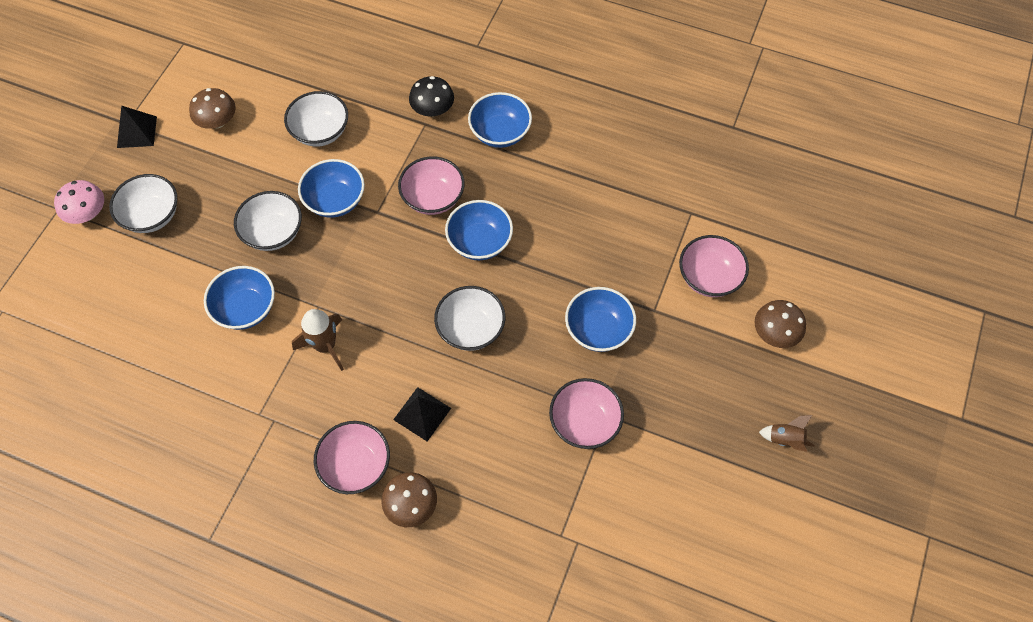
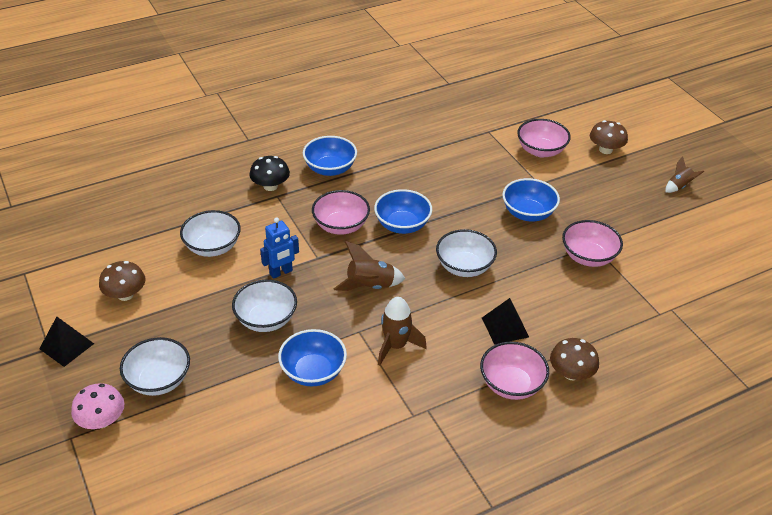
camera: 50 degrees left, 20 degrees down
blue bowl [298,159,365,218] -> blue robot [260,217,299,279]
none -> brown rocket [334,241,405,291]

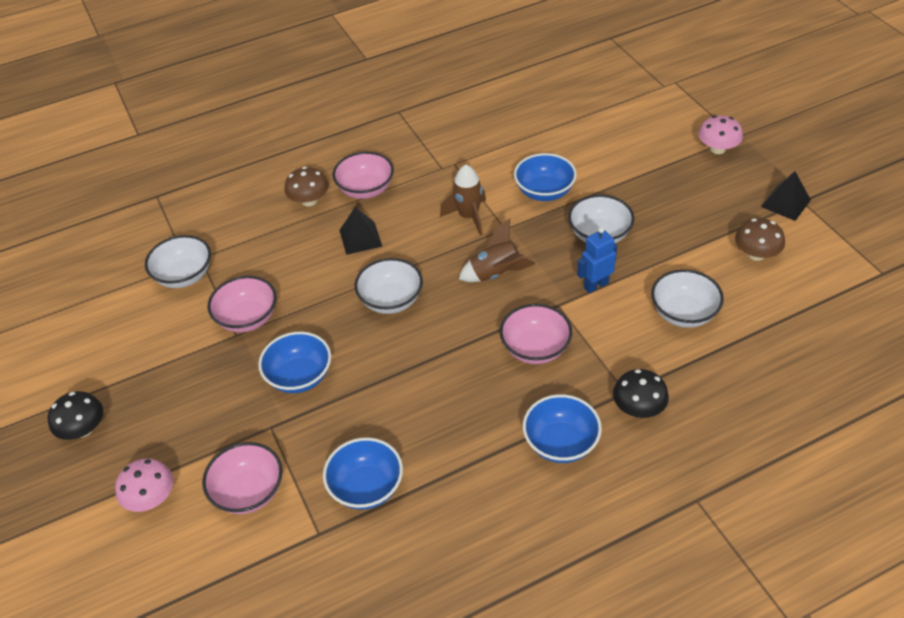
camera: 175 degrees left, 5 degrees up
white bowl [120,337,190,396] -> white bowl moved to [145,235,211,288]
blue bowl [374,189,432,234] -> blue bowl moved to [323,437,403,510]
brown mushroom [590,120,628,154] -> pink mushroom [115,458,173,512]
brown rocket [665,157,704,193] -> black mushroom [48,391,103,440]

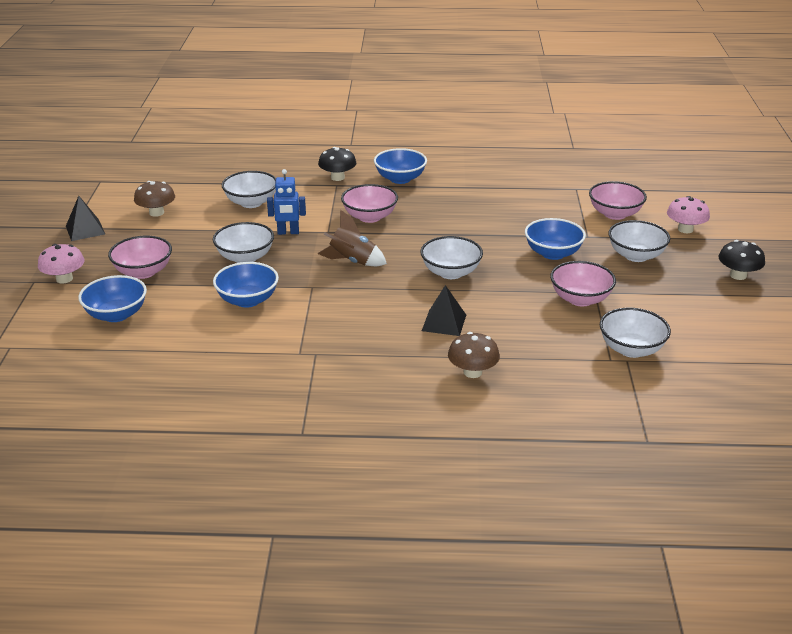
camera: 155 degrees left, 15 degrees down
blue bowl [323,437,403,510] -> blue bowl moved to [78,275,147,322]
pink bowl [332,152,394,199] -> pink bowl moved to [108,236,172,279]
brown rocket [440,165,486,236] -> none
none -> white bowl [608,220,670,262]

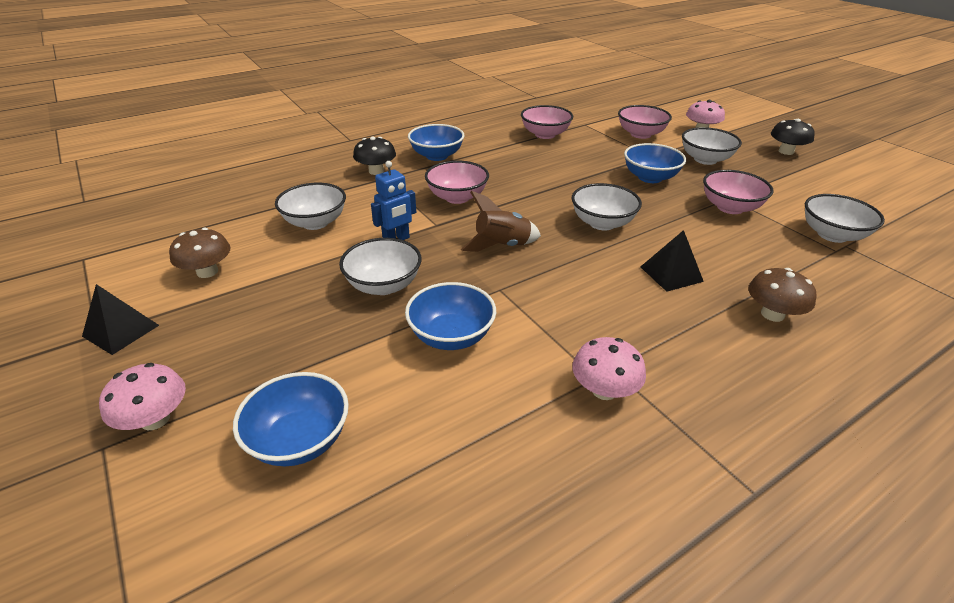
camera: 35 degrees left, 5 degrees up
pink bowl [108,236,172,279] -> pink bowl moved to [521,105,573,139]
none -> pink mushroom [572,337,646,400]

